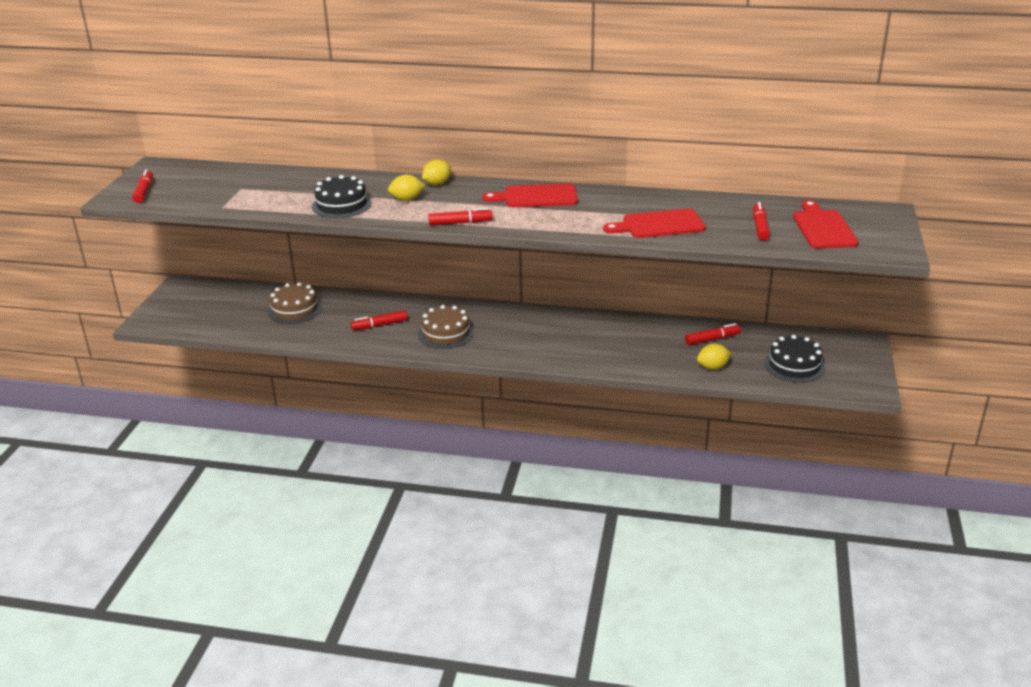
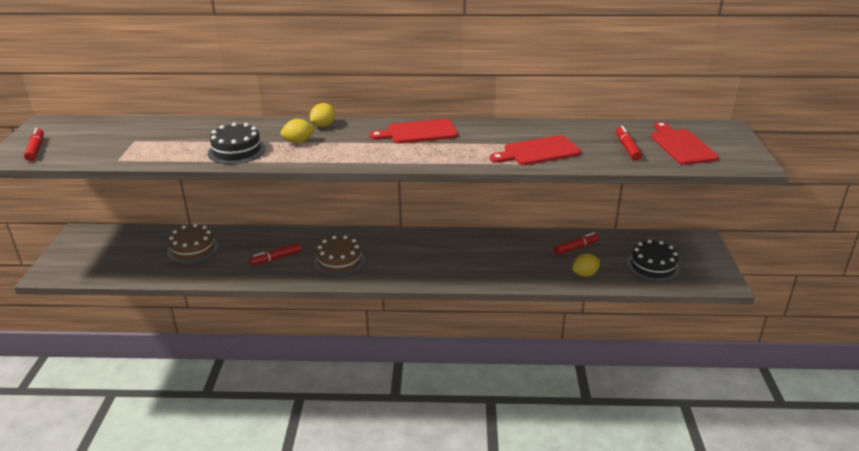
camera: 10 degrees left, 0 degrees up
red marker [428,208,493,226] -> none

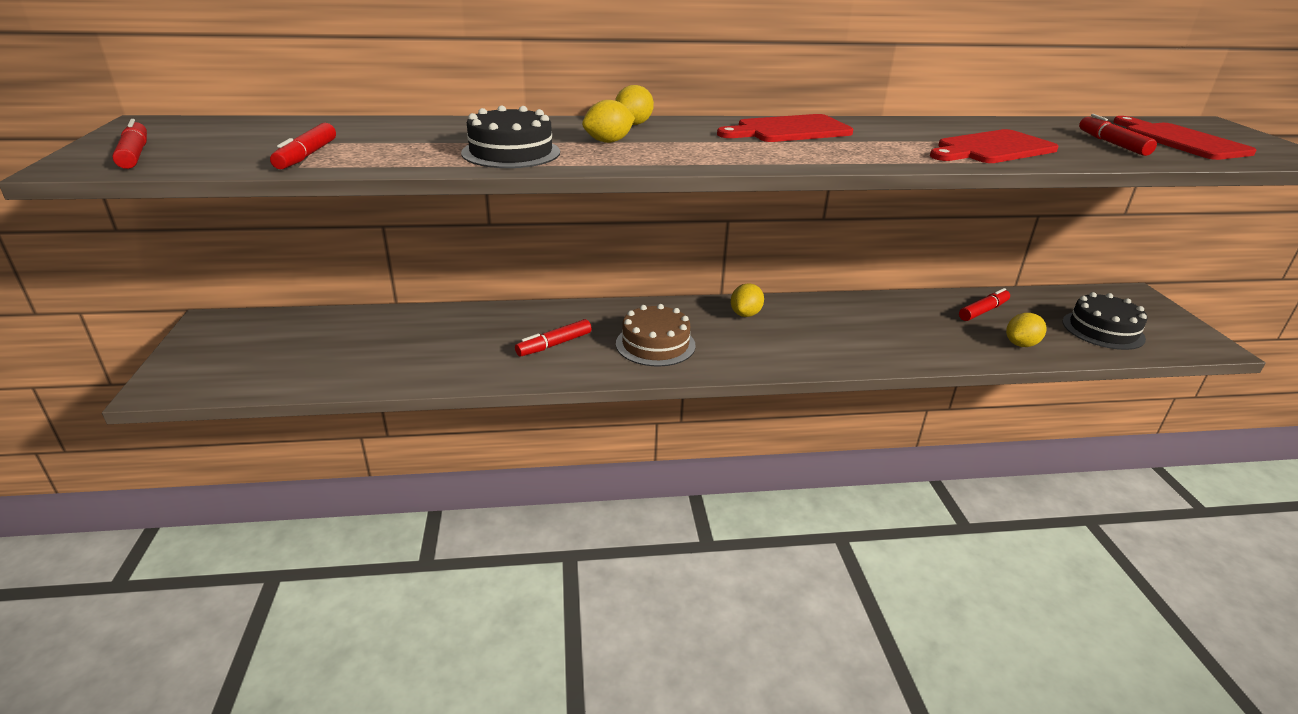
camera: 10 degrees left, 0 degrees up
brown cake [167,224,219,264] -> none
none -> red marker [270,123,336,169]
none -> yellow lemon [731,283,764,317]

